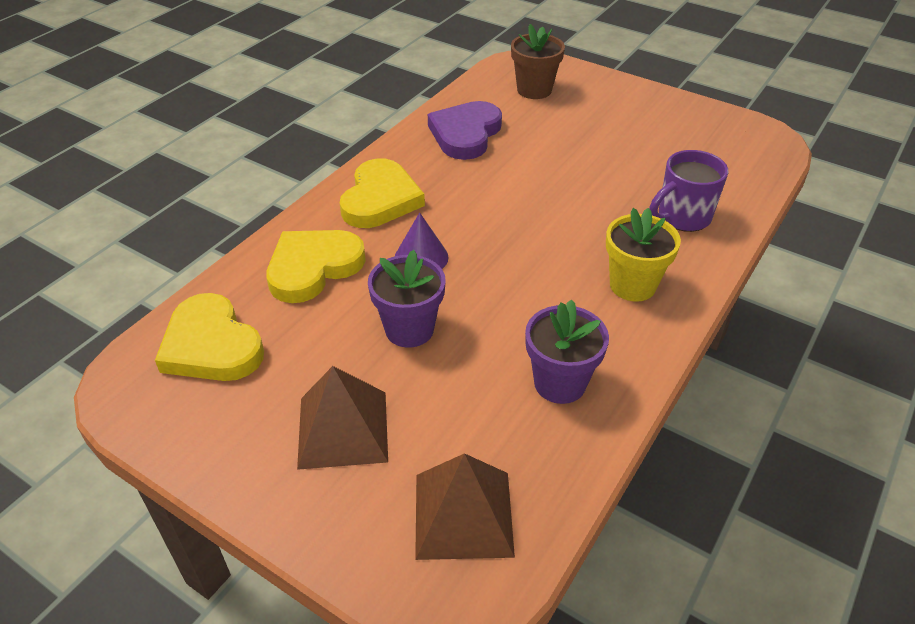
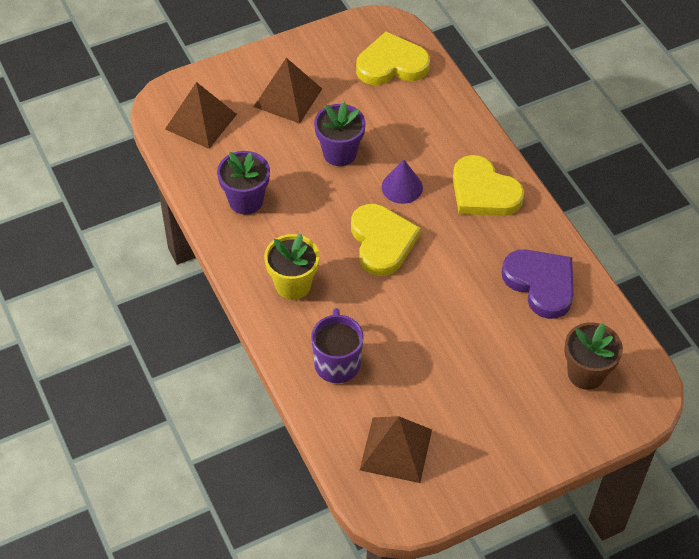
camera: 120 degrees right, 10 degrees up
yellow heart [266,230,366,303] -> yellow heart moved to [351,204,421,276]
none -> brown pyramid [360,416,432,483]

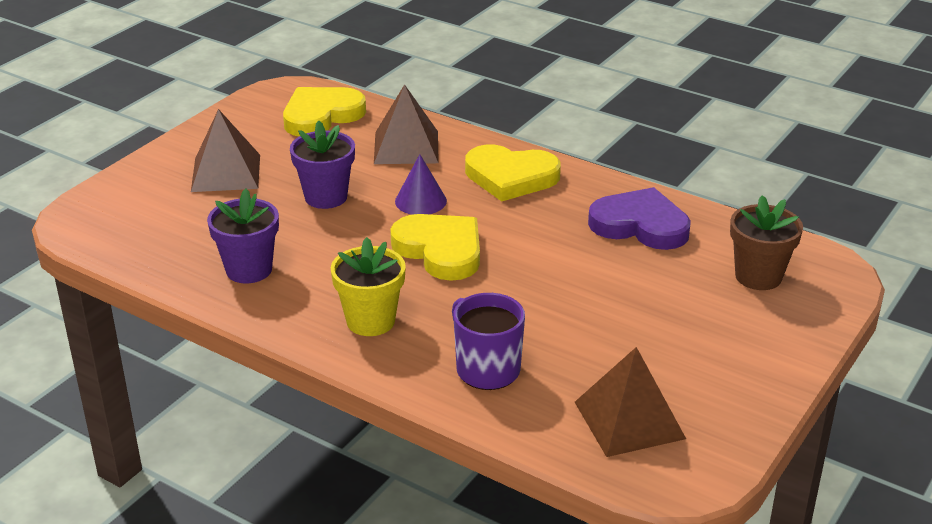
camera: 30 degrees left, 20 degrees down
brown pyramid [165,82,237,149] -> brown pyramid moved to [374,84,439,164]

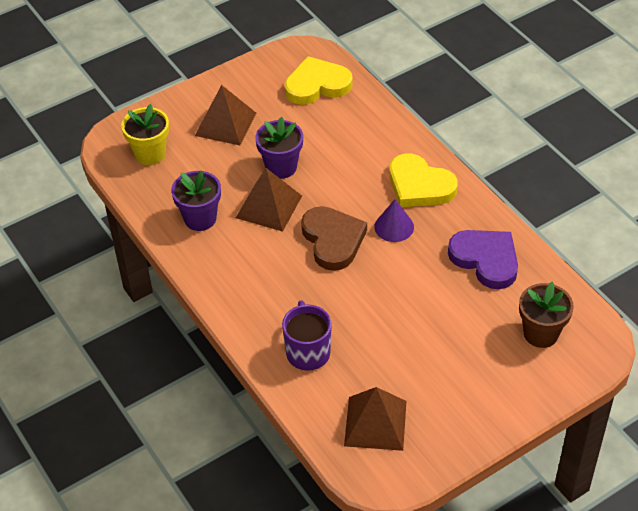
camera: 25 degrees right, 15 degrees up
yellow flower pot [331,237,406,336] -> yellow flower pot moved to [121,104,169,165]
brown pyramid [374,84,439,164] -> brown pyramid moved to [236,168,302,232]
yellow heart [390,214,480,281] -> brown heart [301,206,367,271]
purple cone [395,154,447,215] -> purple cone moved to [374,199,414,242]

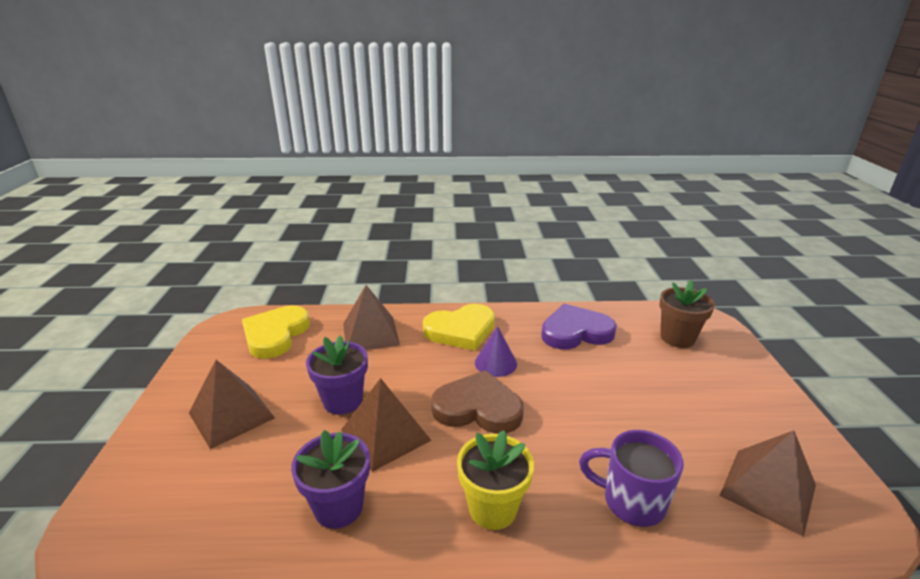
camera: 60 degrees left, 20 degrees down
yellow flower pot [121,104,169,165] -> yellow flower pot moved to [457,430,534,530]
none -> brown pyramid [343,285,400,350]

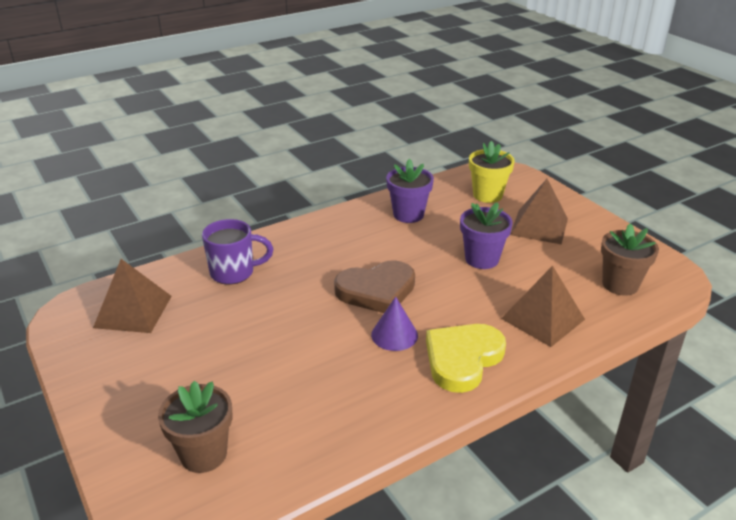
camera: 150 degrees right, 5 degrees up
yellow heart [242,305,310,359] -> brown flower pot [601,223,659,296]
brown pyramid [341,378,432,472] -> none
yellow flower pot [457,430,534,530] -> yellow flower pot moved to [469,141,515,203]
purple heart [541,304,617,349] -> none

